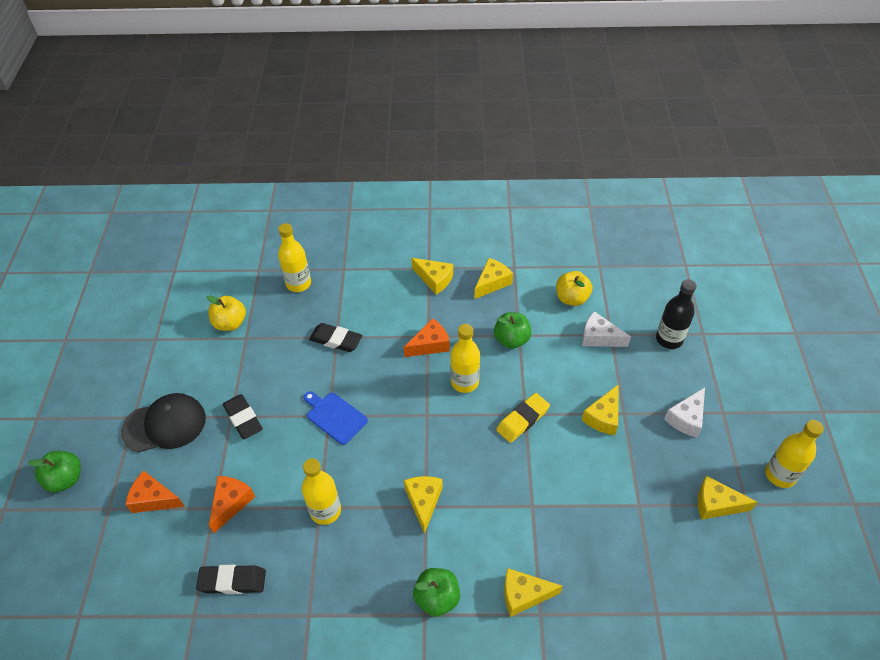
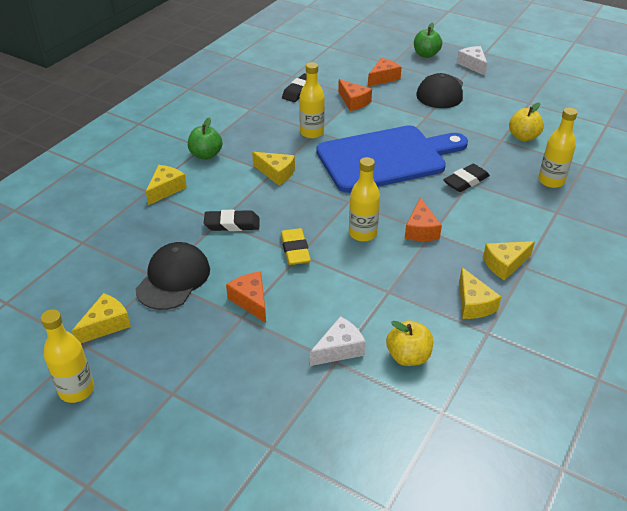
camera: 120 degrees right, 10 degrees down
black eraser [223,394,263,439] -> black eraser moved to [204,210,260,231]
blue cutting board [304,391,368,445] -> blue cutting board [316,125,468,193], size x2.44
green apple [494,312,532,349] -> none
yellow cheese [582,384,619,435] -> orange cheese [226,272,266,323]
black bottle [656,279,697,349] -> none
white cheese [664,387,705,438] -> white cheese moved to [457,46,487,76]
none -> black cap [136,242,210,310]

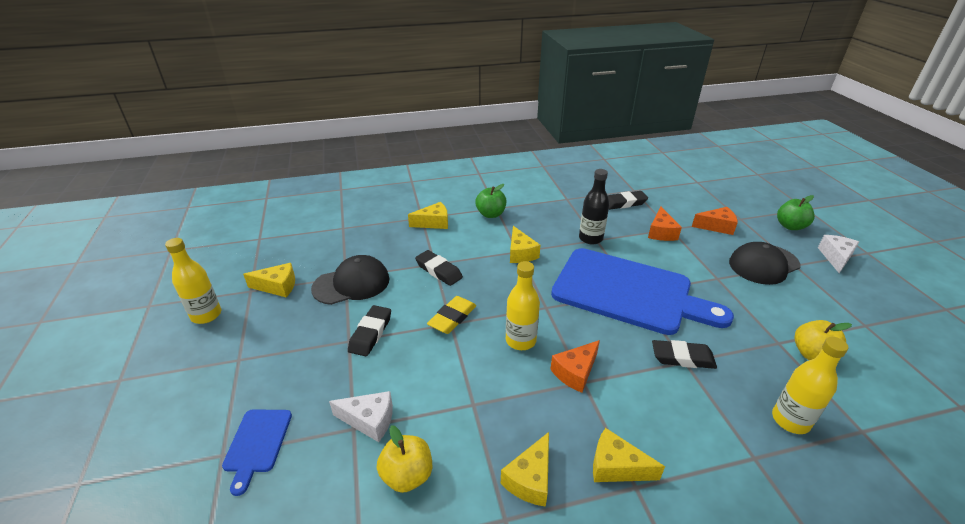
camera: 45 degrees right, 5 degrees down
orange cheese [226,272,266,323] -> black eraser [348,305,391,356]
yellow bottle [299,62,325,139] -> black bottle [579,169,609,244]
none -> blue cutting board [222,409,292,496]

